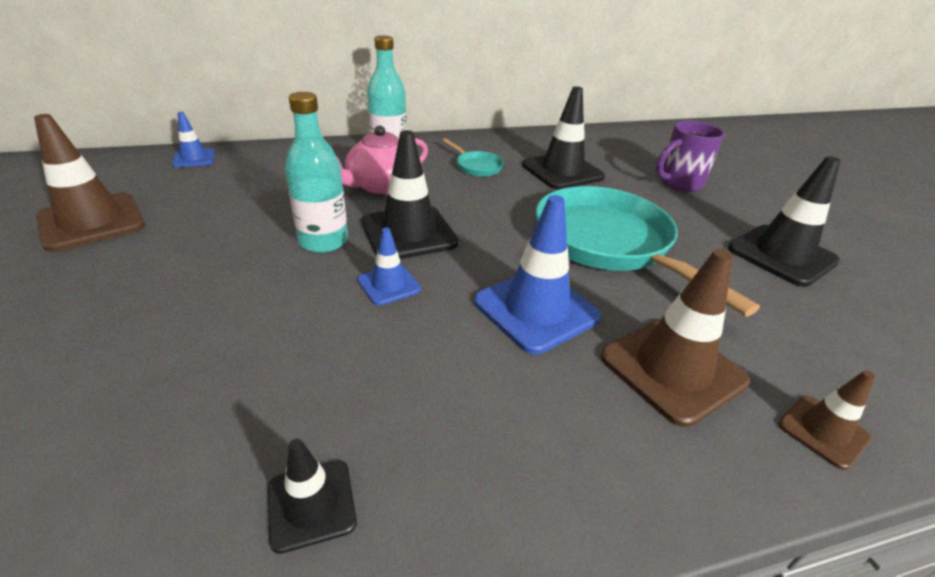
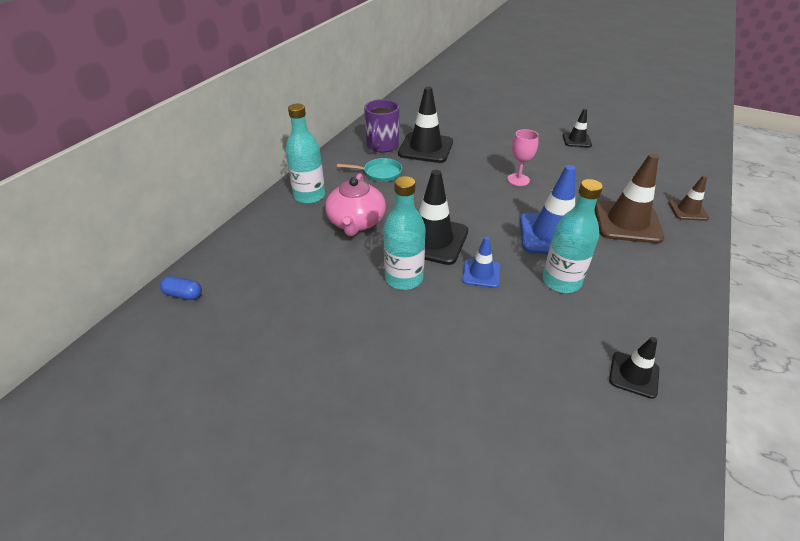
camera: 45 degrees left, 5 degrees up
brown traffic cone [34,114,145,252] -> none
blue traffic cone [172,112,215,167] -> blue capsule [160,276,202,300]
turquoise pan [536,186,760,316] -> pink goblet [507,129,539,186]
purple mug [656,121,725,192] -> purple mug moved to [364,99,399,153]
black traffic cone [728,156,841,287] -> black traffic cone [563,109,592,147], size x0.54
none -> turquoise bottle [543,179,603,293]

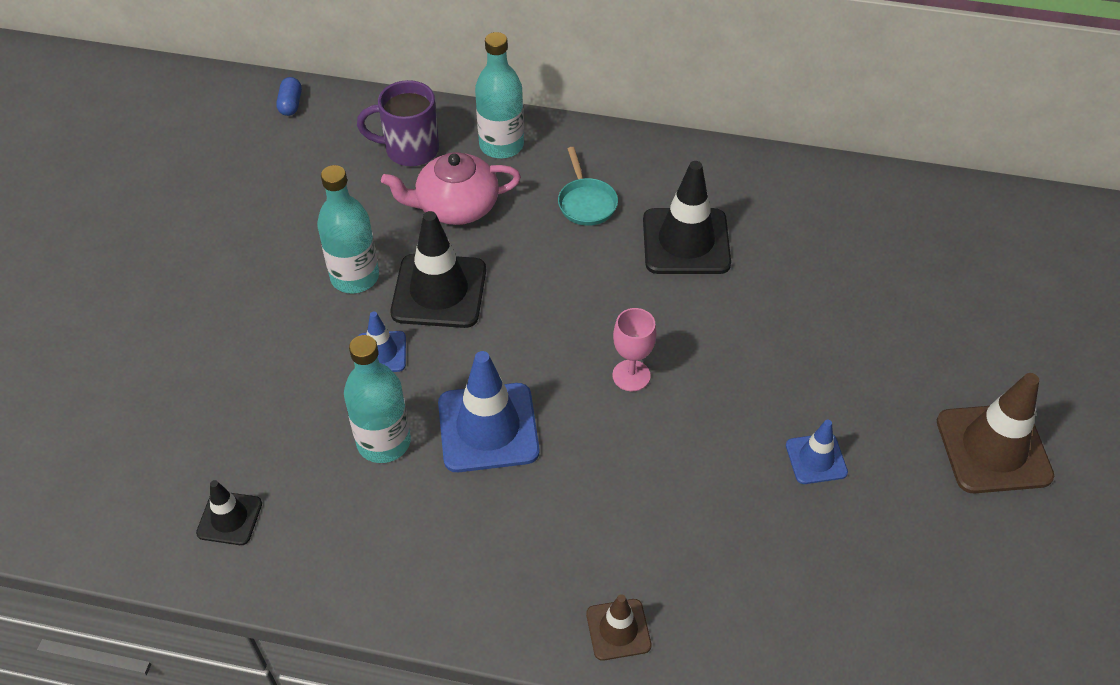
camera: 75 degrees right, 10 degrees up
purple mug [364,99,399,153] -> purple mug moved to [357,80,439,166]
black traffic cone [563,109,592,147] -> blue traffic cone [786,420,848,484]
brown traffic cone [595,153,664,243] -> brown traffic cone moved to [937,373,1054,494]

